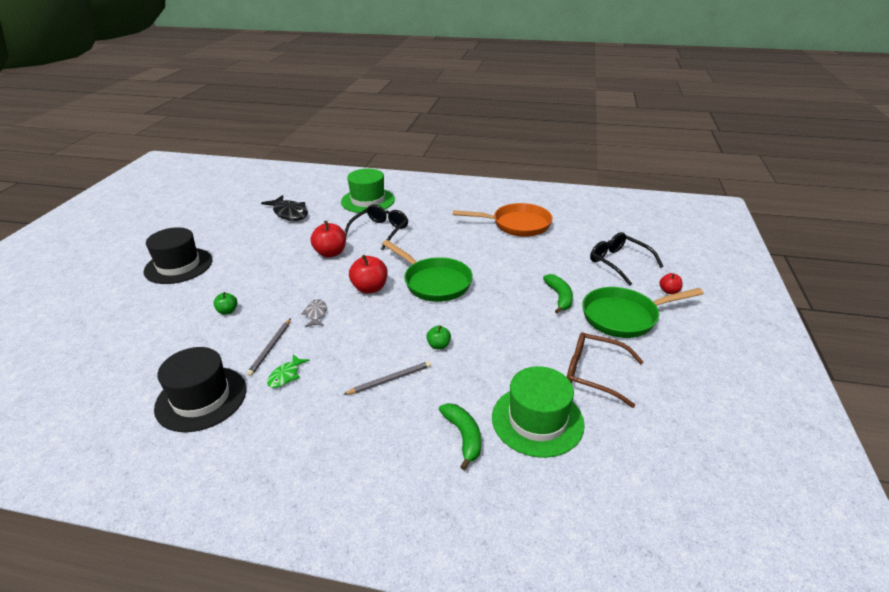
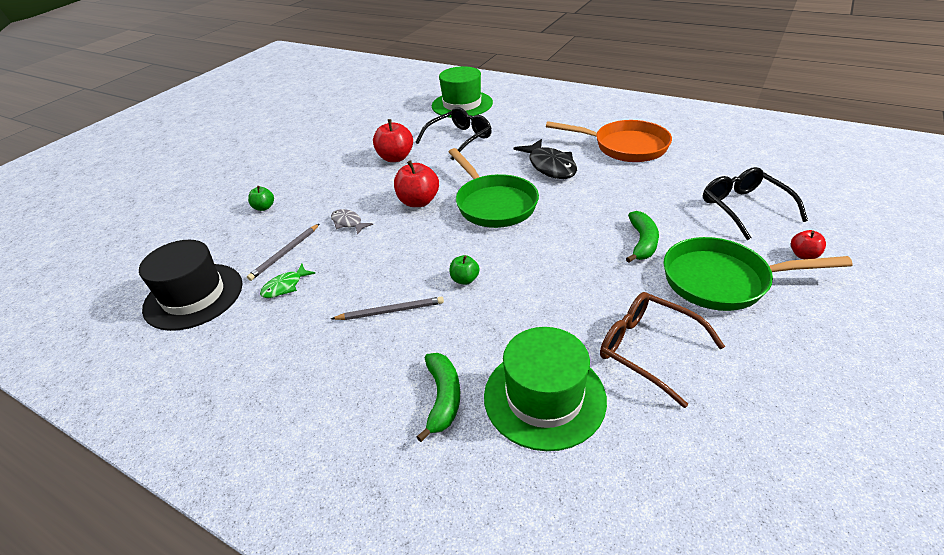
camera: 20 degrees right, 5 degrees up
black hat [143,227,213,284] -> none
black fish [261,195,308,221] -> black fish moved to [514,139,577,179]
grey fish [301,299,327,327] -> grey fish turned 60 degrees counterclockwise [331,209,373,235]

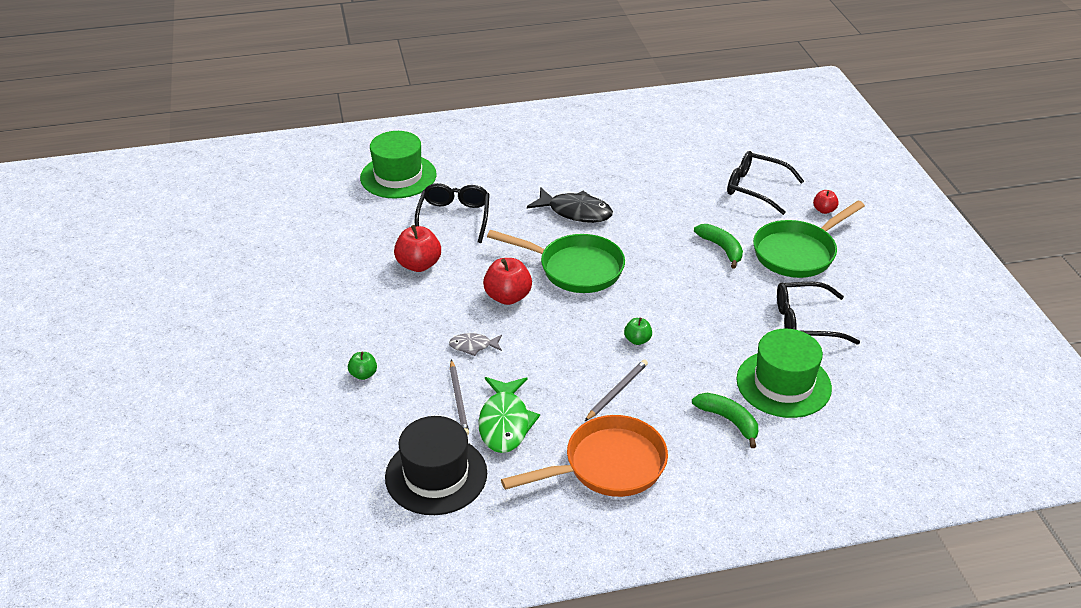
camera: 45 degrees left, 0 degrees up
green fish [260,264,315,298] -> green fish [478,377,540,453], size x1.83
orange pan [546,120,672,162] -> orange pan moved to [501,415,668,497]
brown glasses [600,292,725,408] -> black glasses [777,282,860,345]

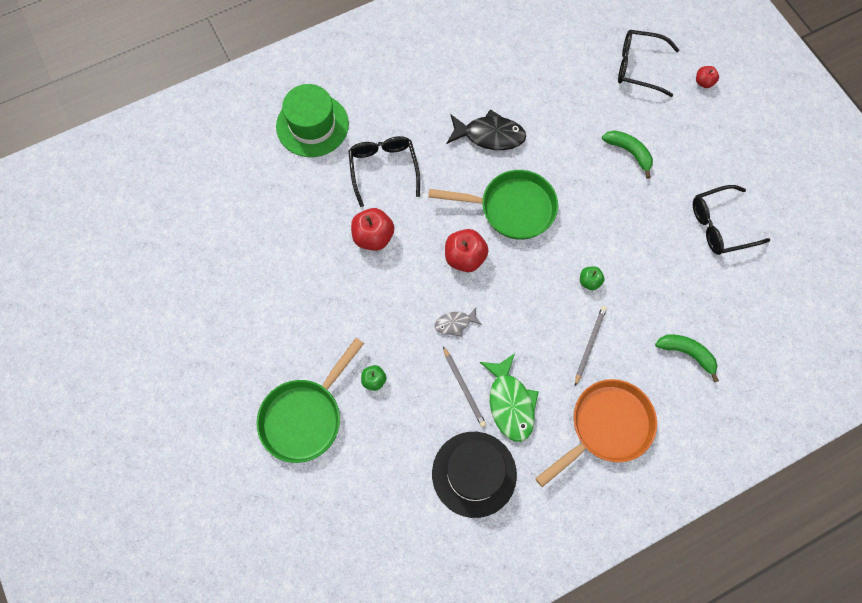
camera: 15 degrees left, 30 degrees up
green hat [736,329,832,418] -> none
green pan [753,201,865,278] -> green pan moved to [256,338,364,463]

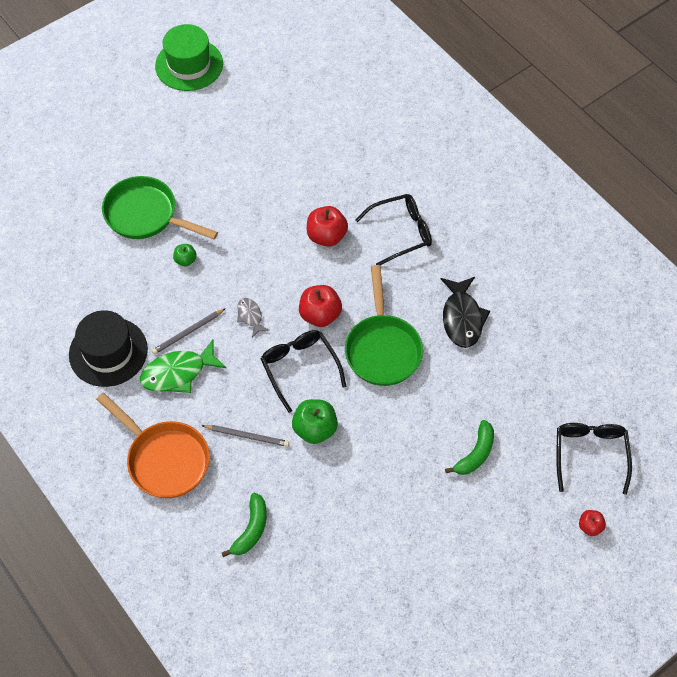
camera: 80 degrees right, 10 degrees down
green hat [276,84,349,157] -> green hat moved to [155,24,223,91]
green apple [580,266,604,290] -> green apple [292,399,338,444], size x1.80
black glasses [693,185,770,255] -> black glasses moved to [261,330,347,413]

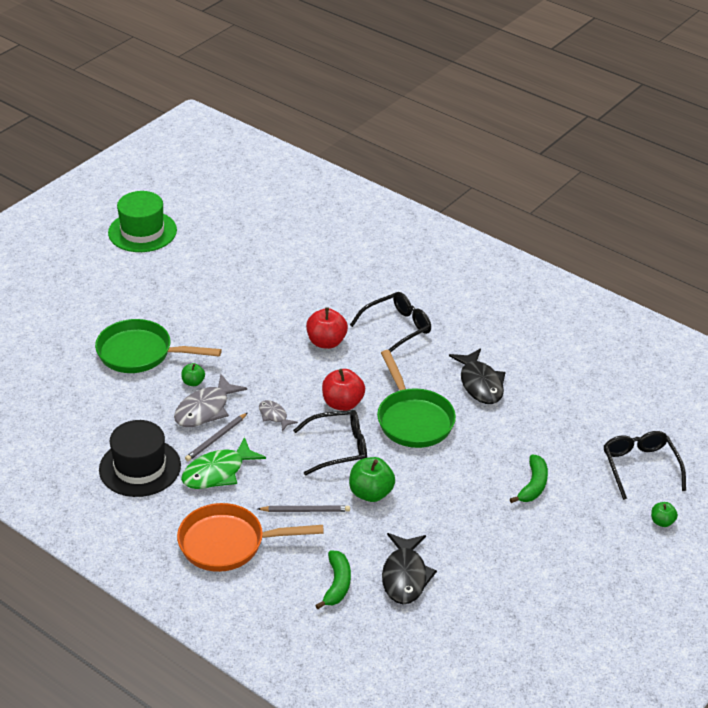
camera: 15 degrees left, 20 degrees down
orange pan [96,393,210,498] -> orange pan turned 150 degrees clockwise [177,503,324,572]
black glasses [261,330,347,413] -> black glasses turned 120 degrees clockwise [293,410,367,475]
red apple [579,510,606,536] -> green apple [651,502,678,527]
none -> grey fish [174,374,247,427]
none -> black fish [382,533,437,604]

